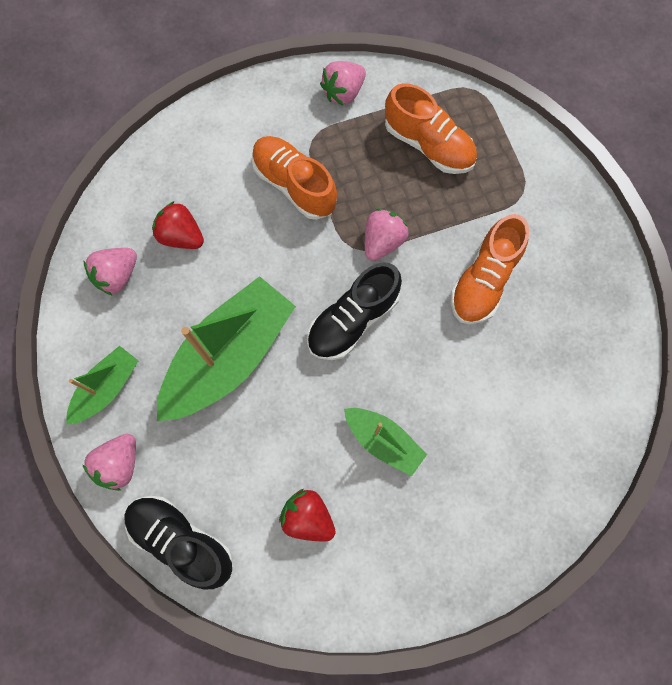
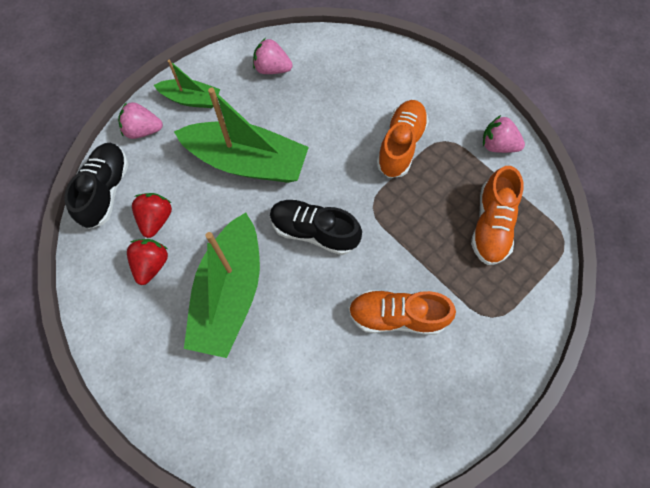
camera: 65 degrees right, 5 degrees down
red strawberry [152,201,204,249] -> red strawberry moved to [132,193,172,238]
green boat [344,408,427,476] -> green boat [184,212,260,358], size x1.90
pink strawberry [365,208,409,261] -> none

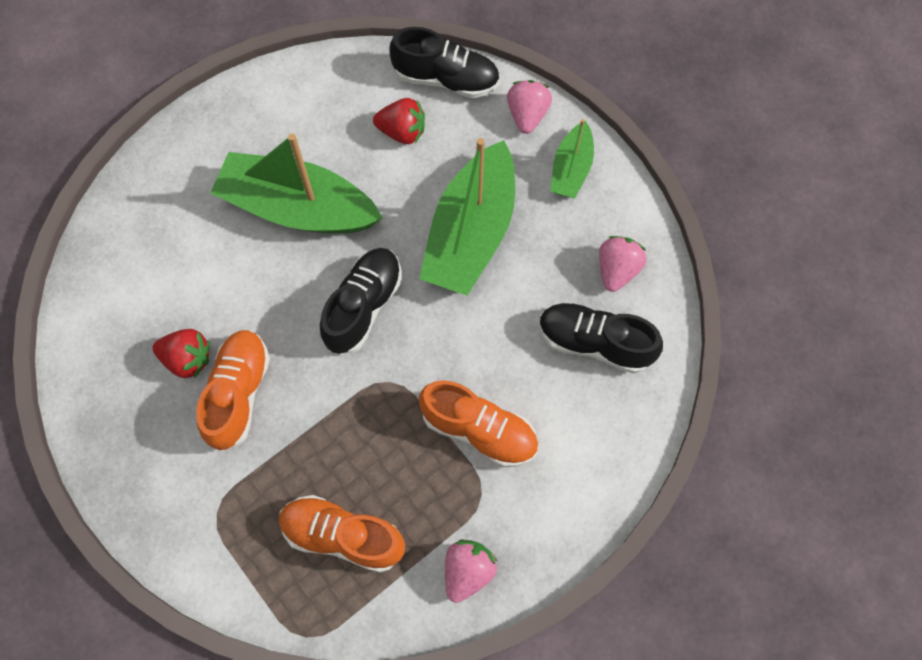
camera: 95 degrees right, 0 degrees up
red strawberry [127,239,168,285] -> red strawberry moved to [152,329,210,378]
none -> black shoe [539,302,663,374]

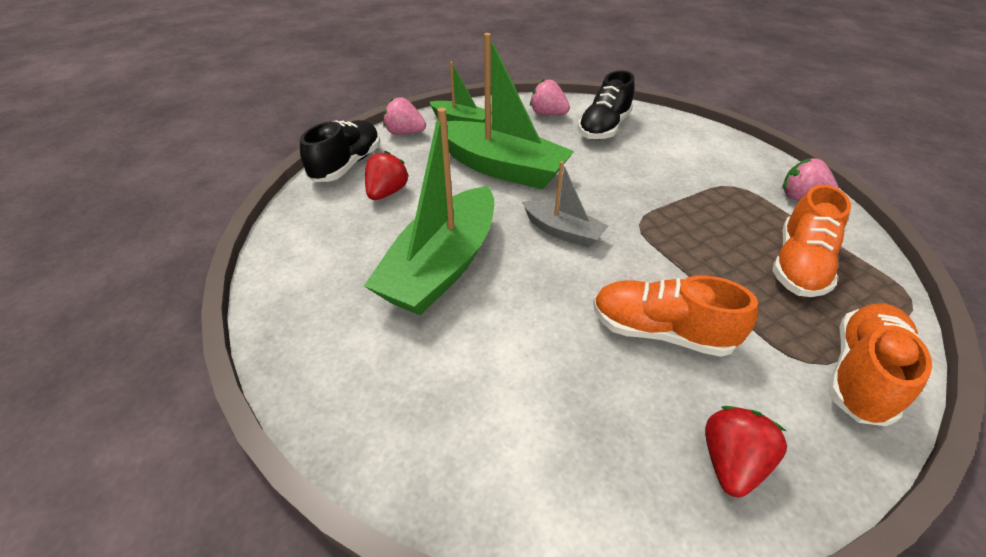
camera: 80 degrees left, 25 degrees down
red strawberry [152,329,210,378] -> red strawberry moved to [705,406,787,497]
black shoe [320,248,402,354] -> grey boat [522,161,608,248]
orange shoe [419,380,538,467] -> orange shoe moved to [828,303,932,426]

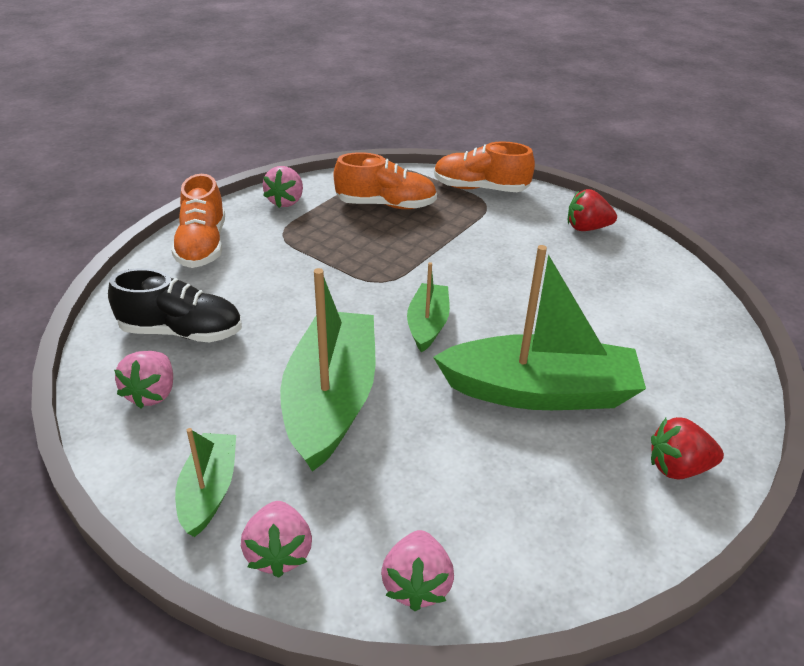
camera: 115 degrees left, 5 degrees down
black shoe [300,120,380,182] -> pink strawberry [381,530,454,611]
red strawberry [365,151,409,200] -> red strawberry moved to [651,417,724,480]
grey boat [522,161,608,248] -> green boat [407,262,450,353]
orange shoe [593,275,758,357] -> orange shoe moved to [171,174,225,268]

